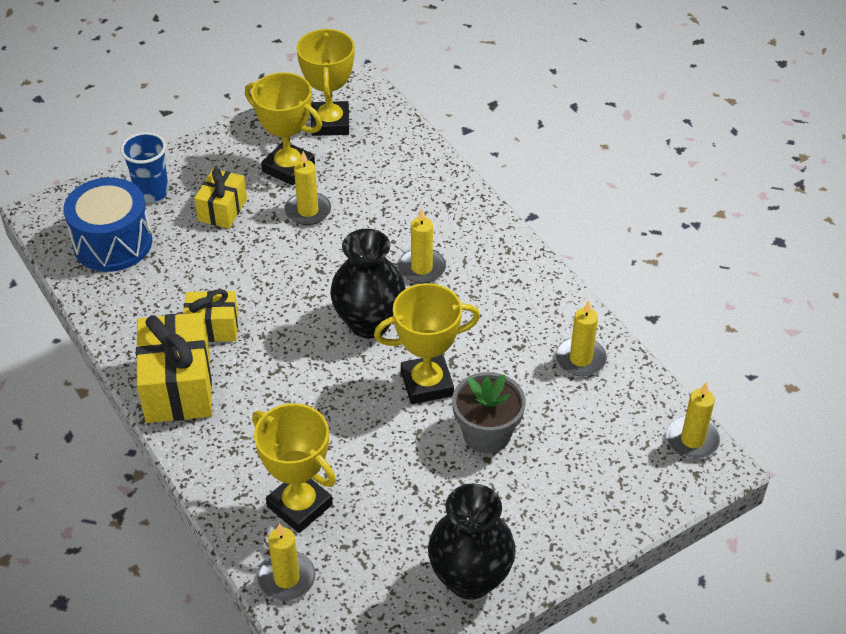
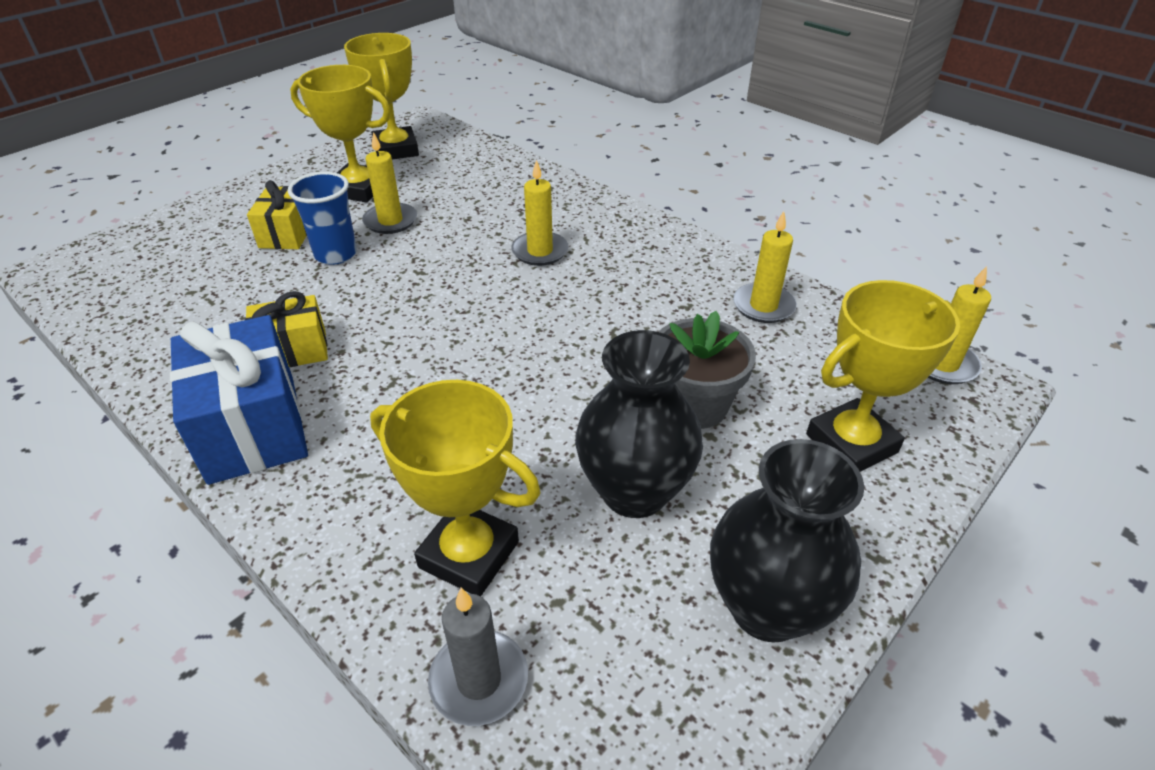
camera: 15 degrees left, 5 degrees down
blue drum [63,177,152,272] -> none
blue cup [120,132,169,202] -> blue cup moved to [288,172,357,265]
yellow gift [136,312,212,423] -> blue gift [170,315,308,485]
yellow candle [257,523,316,601] -> grey candle [428,588,528,726]
black vase [330,229,406,338] -> black vase moved to [575,330,703,518]
yellow trophy [374,283,480,404] -> yellow trophy moved to [806,280,960,472]

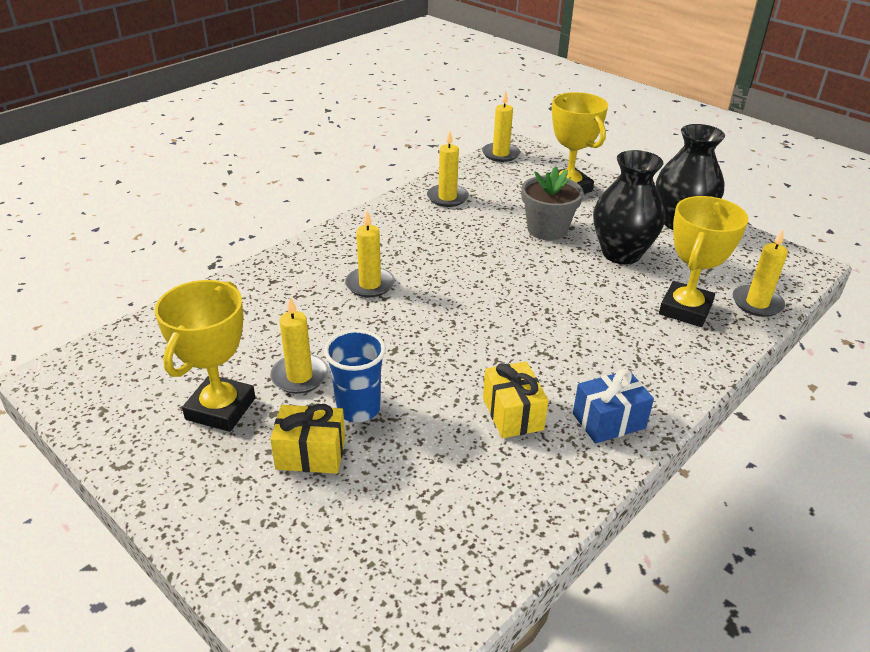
camera: 90 degrees left, 5 degrees down
blue gift [170,315,308,485] -> blue gift [573,369,654,444], size x0.59
yellow trophy [344,33,419,160] -> none
grey candle [428,588,528,726] -> yellow candle [733,229,788,317]

